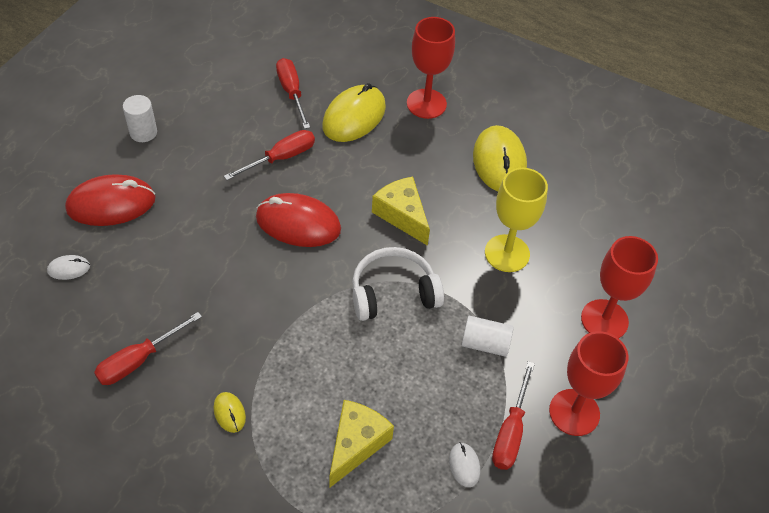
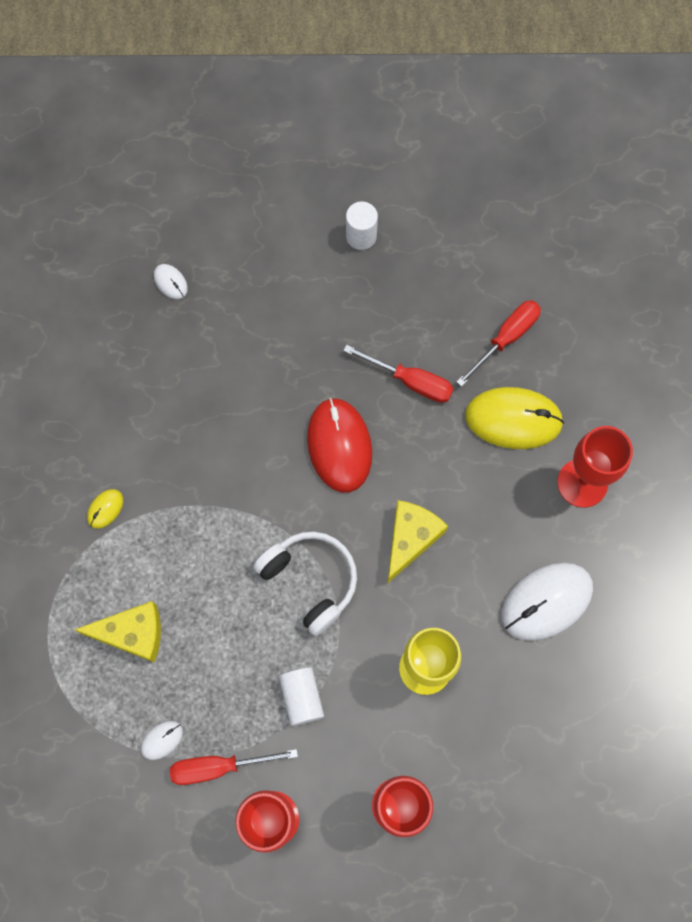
camera: 65 degrees right, 20 degrees up
red mouse [65,174,155,226] -> none
red screwdriver [94,312,202,385] -> none
yellow mouse [473,125,527,191] -> white mouse [501,563,593,641]

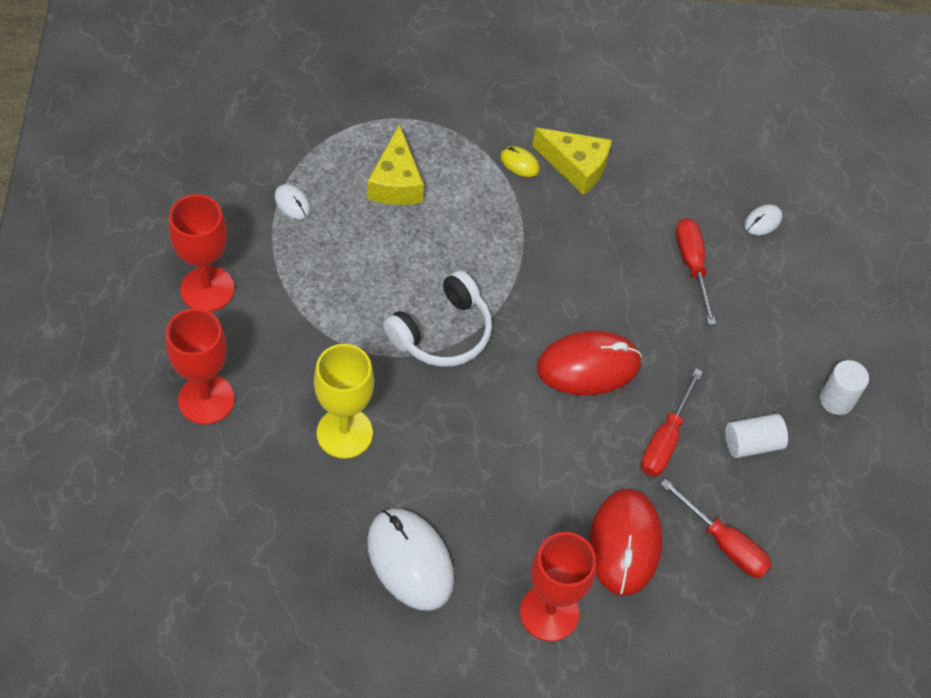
camera: 85 degrees right, 15 degrees down
red screwdriver [170,749,298,785] -> red screwdriver moved to [676,218,716,325]
white cylinder [279,667,324,726] -> white cylinder moved to [725,414,788,458]
yellow cheese [387,500,448,584] -> yellow cheese moved to [532,128,612,195]
yellow mouse [465,387,564,449] -> red mouse [589,489,662,596]

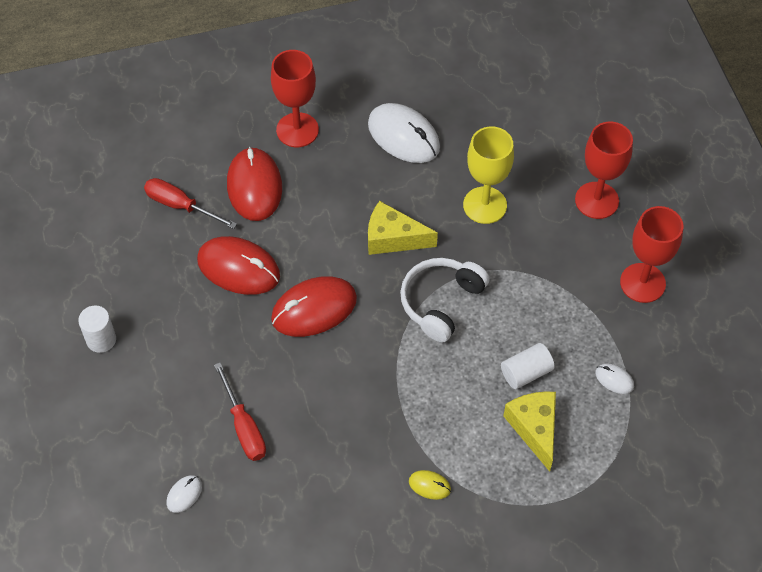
camera: 170 degrees right, 0 degrees up
yellow cheese [532,128,612,195] -> yellow cheese moved to [368,201,438,255]
red screwdriver [641,369,703,477] -> red mouse [197,236,280,295]
white cylinder [725,414,788,458] -> white cylinder moved to [501,343,555,389]

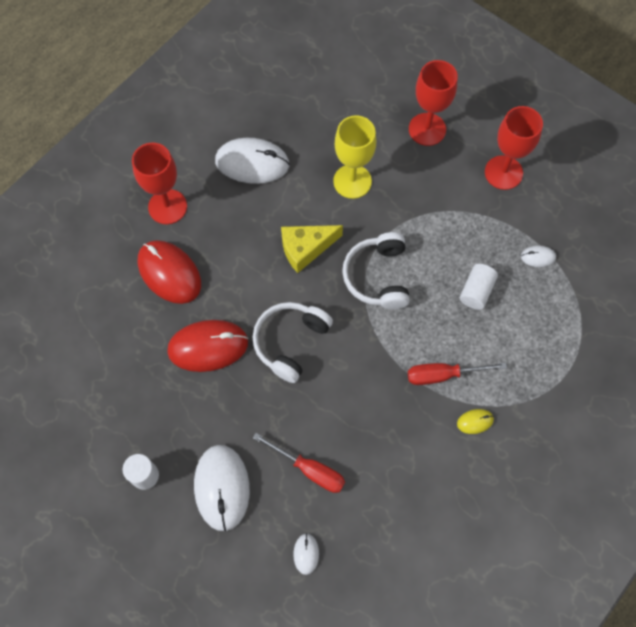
camera: 35 degrees left, 10 degrees up
red screwdriver [144,178,237,229] -> red screwdriver moved to [408,362,507,385]
red mouse [271,276,357,337] -> white headphones [253,302,333,383]
yellow cheese [503,392,556,472] -> none
none -> white mouse [194,445,250,531]

